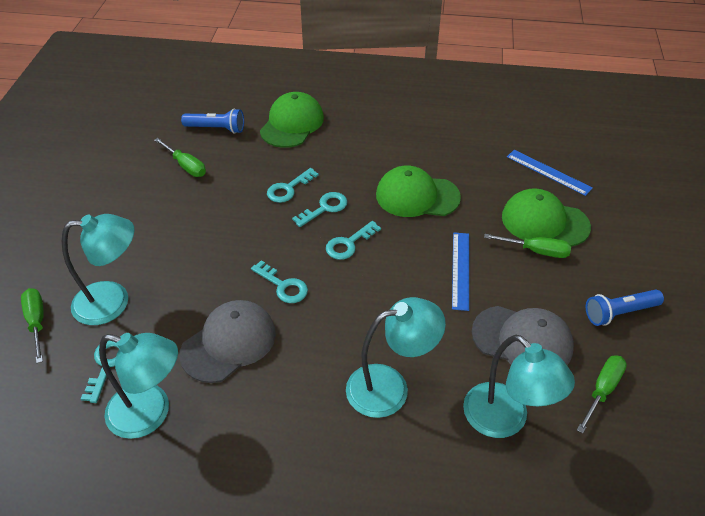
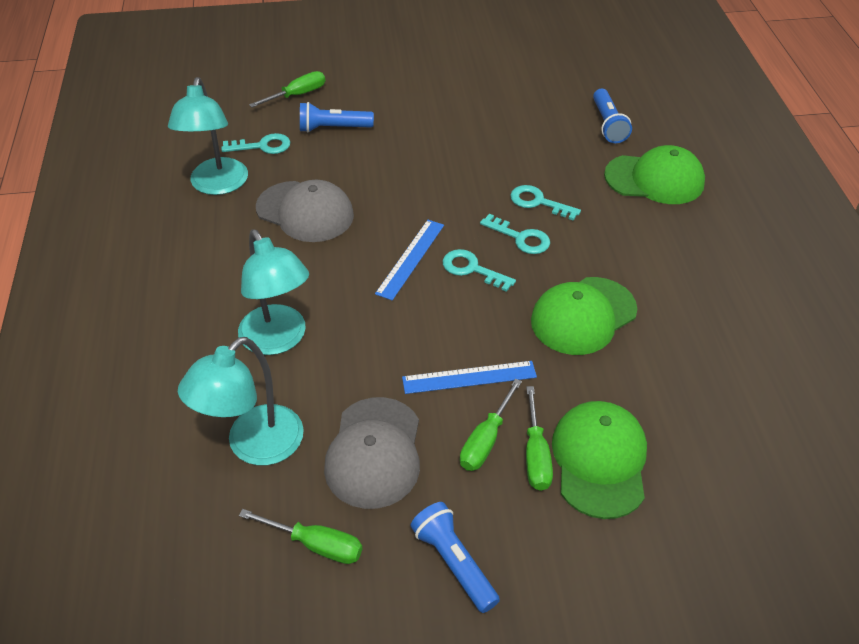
camera: 75 degrees right, 0 degrees up
turquoise lamp [61,214,135,325] -> blue flashlight [300,102,374,133]
green screwdriver [154,138,206,177] -> green screwdriver moved to [460,379,522,471]
turquoise key [251,260,308,303] -> none
green cap [376,166,461,217] -> green cap turned 120 degrees counterclockwise [531,277,637,355]
blue ruler [507,150,593,196] -> blue ruler moved to [375,220,444,300]

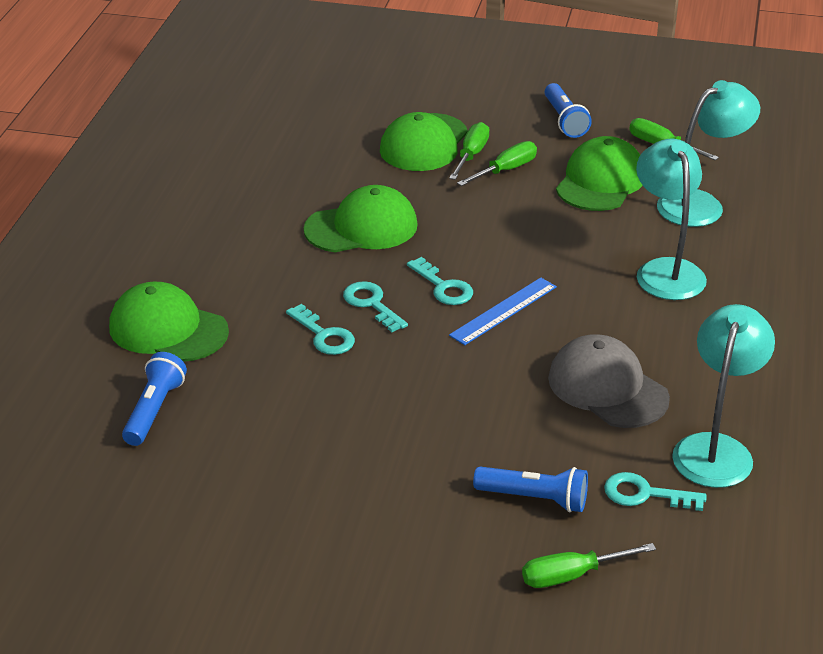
camera: 160 degrees left, 10 degrees down
grey cap [324,397,420,509] -> green cap [556,136,643,211]
blue ruler [402,361,537,394] -> none

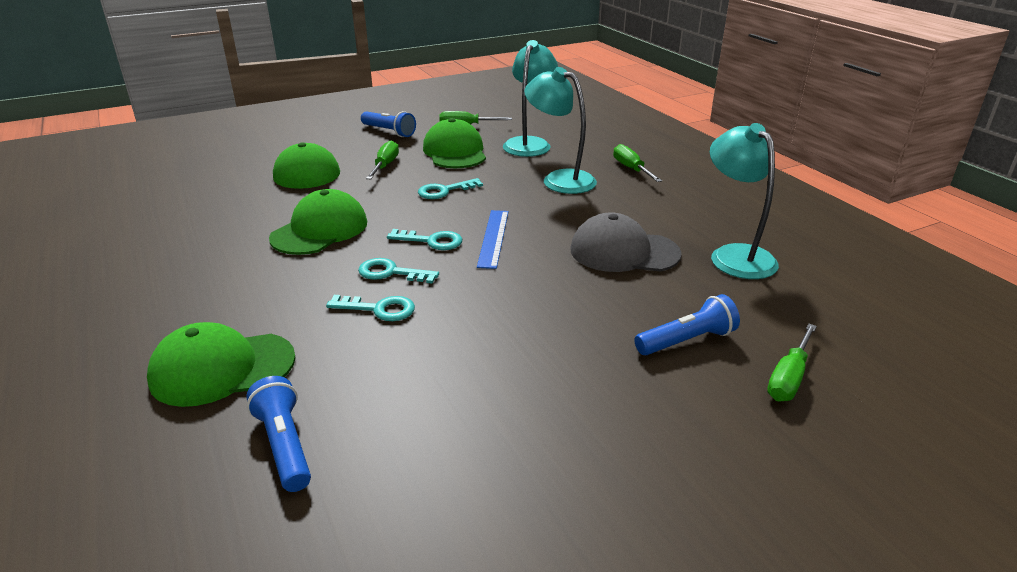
camera: 40 degrees left, 5 degrees down
green screwdriver [449,122,489,180] -> green screwdriver moved to [613,144,662,182]
turquoise key [604,472,707,511] -> turquoise key moved to [418,178,483,199]

